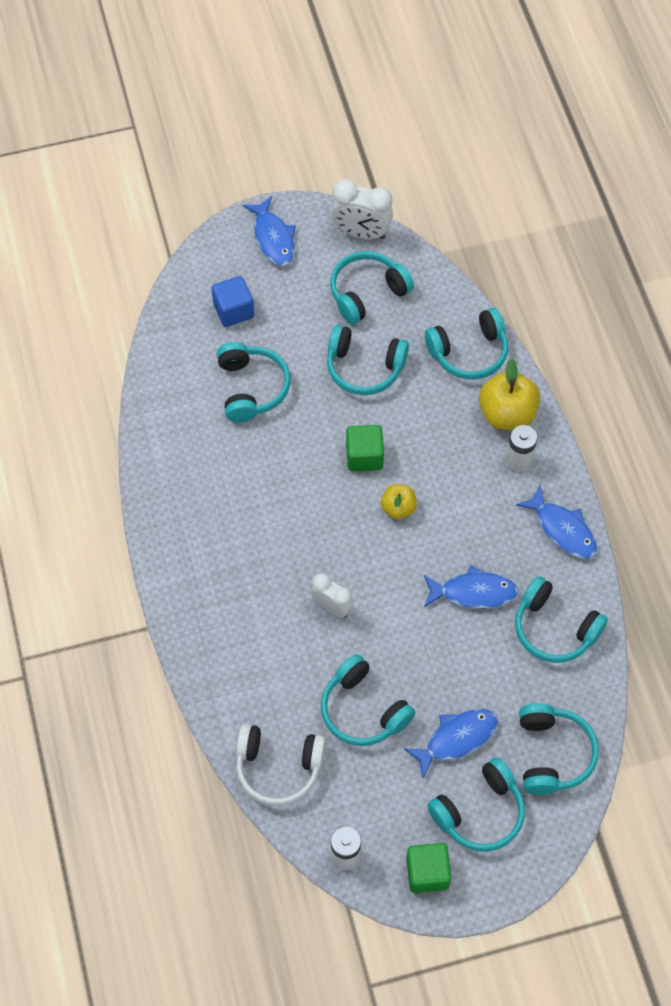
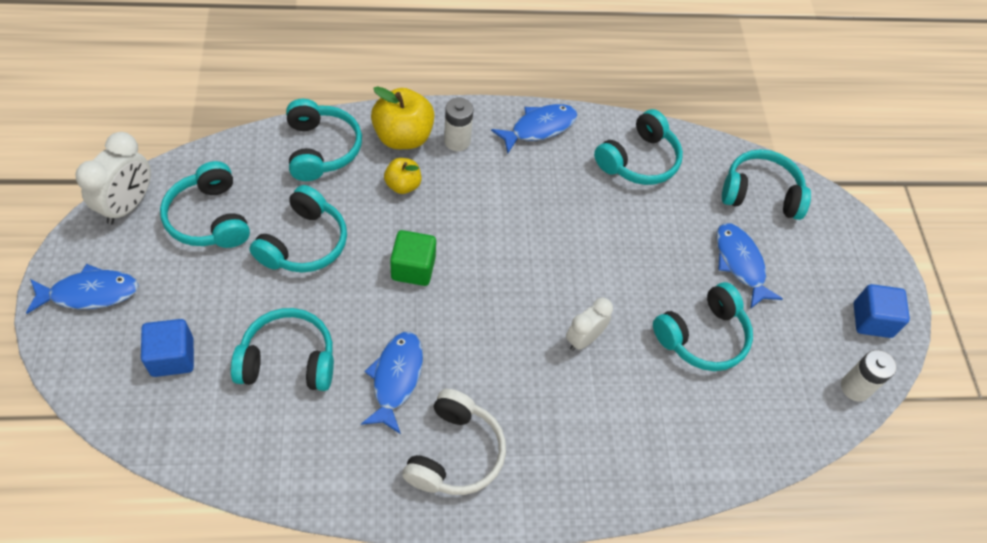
camera: 85 degrees left, 5 degrees down
white headphones [236,724,326,806] -> white headphones moved to [402,389,506,495]
yellow apple [381,484,417,519] -> yellow apple moved to [384,158,421,194]
green cube [406,843,451,893] -> blue cube [854,284,910,338]
blue fish [424,565,519,609] -> blue fish moved to [361,332,423,434]
turquoise headphones [427,757,525,852] -> none

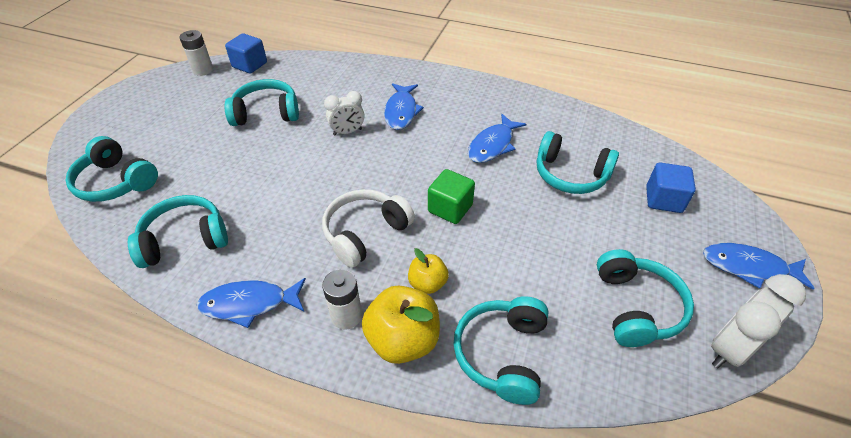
camera: 150 degrees left, 10 degrees down
turquoise headphones [249,185,347,272] -> none
white headphones [402,389,506,495] -> white headphones moved to [322,189,415,268]
blue fish [716,223,783,309] -> blue fish moved to [384,83,424,130]
blue cube [854,284,910,338] -> blue cube moved to [225,33,267,74]

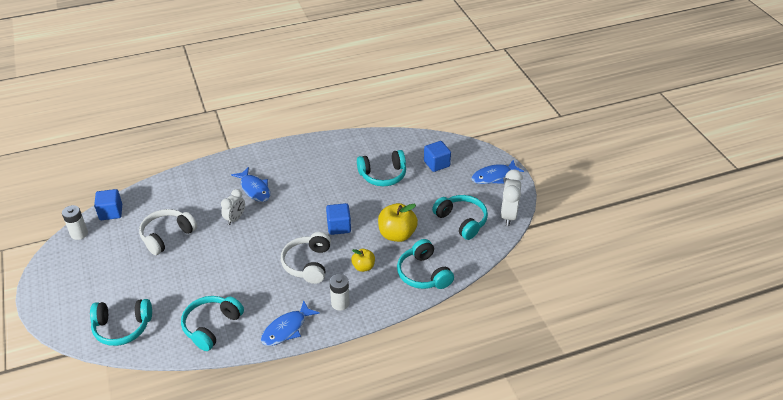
camera: 40 degrees left, 5 degrees down
turquoise headphones [224,79,299,126] -> white headphones [139,209,197,255]
yellow apple [362,285,440,364] -> yellow apple moved to [378,203,418,242]
green cube [428,169,475,224] -> blue cube [326,203,351,235]
blue fish [468,114,527,163] -> none

